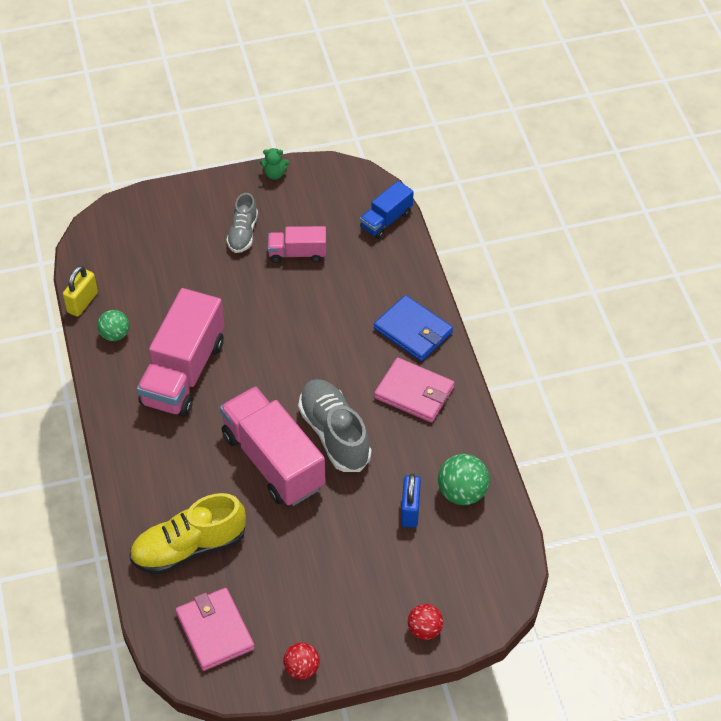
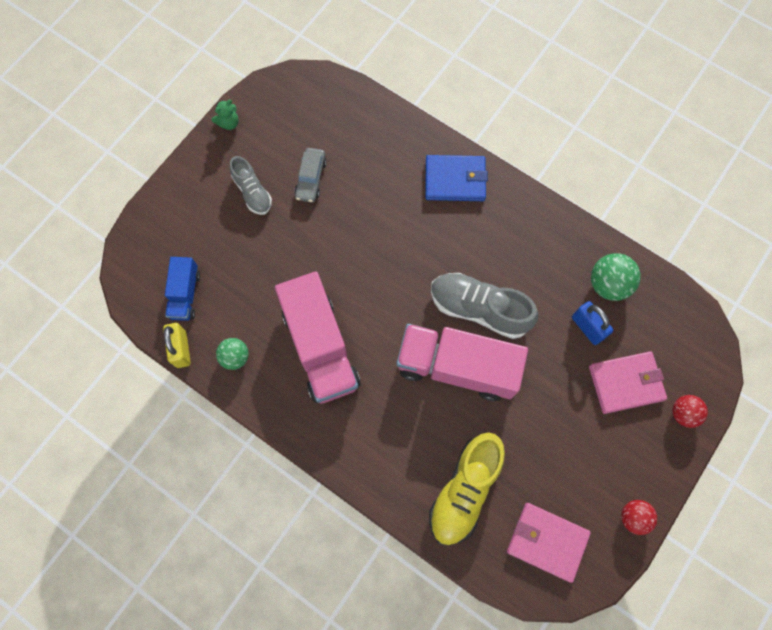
camera: 40 degrees left, 20 degrees up
pink truck [268,226,326,263] -> grey car [294,148,327,203]
blue truck [360,181,414,239] -> blue truck moved to [165,257,200,321]
pink wallet [374,357,454,423] -> pink wallet moved to [589,351,667,414]

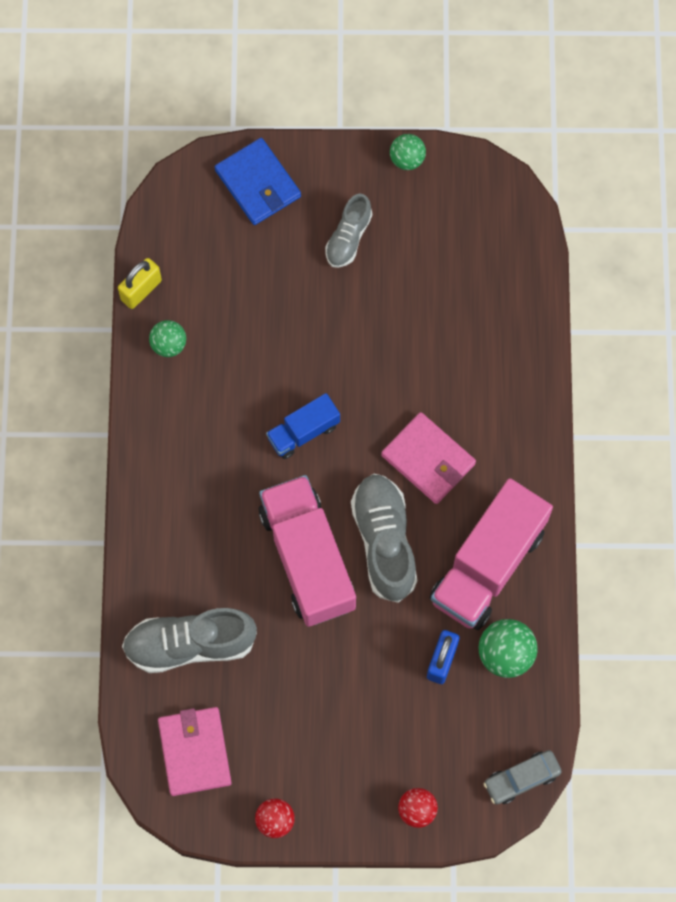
camera: 55 degrees right, 0 degrees up
blue truck [165,257,200,321] -> blue truck moved to [266,393,340,459]
green teddy bear [212,99,239,130] -> green ball [390,134,426,170]
pink truck [275,271,361,403] -> pink truck moved to [430,478,553,630]
grey car [294,148,327,203] -> grey car moved to [484,750,562,804]
blue wallet [425,155,488,201] -> blue wallet moved to [215,138,301,225]
yellow shoe [429,432,505,545] -> grey shoe [122,608,257,673]
pink wallet [589,351,667,414] -> pink wallet moved to [381,412,476,504]

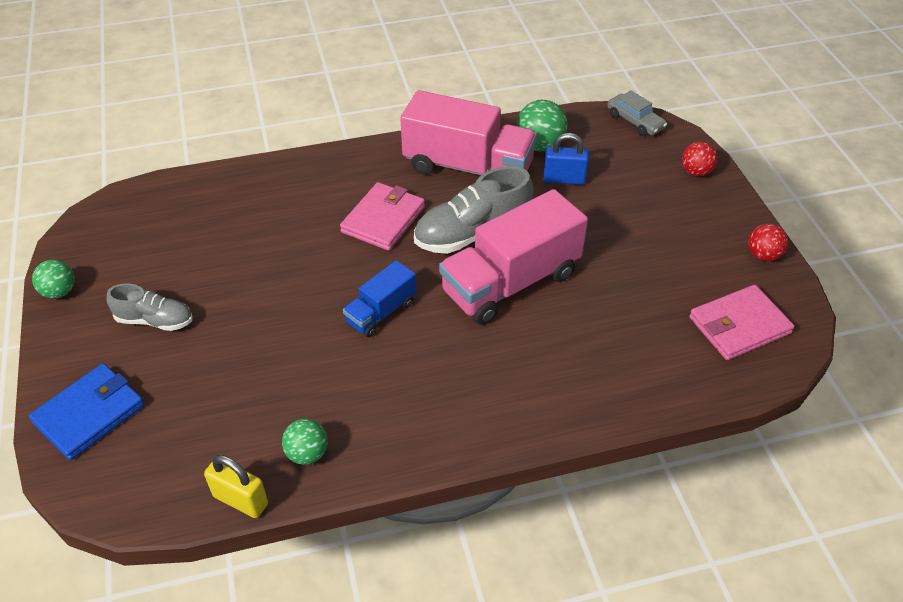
camera: 105 degrees left, 25 degrees down
grey shoe [122,608,257,673] -> none
blue truck [266,393,340,459] -> blue truck turned 90 degrees clockwise [343,260,417,338]

